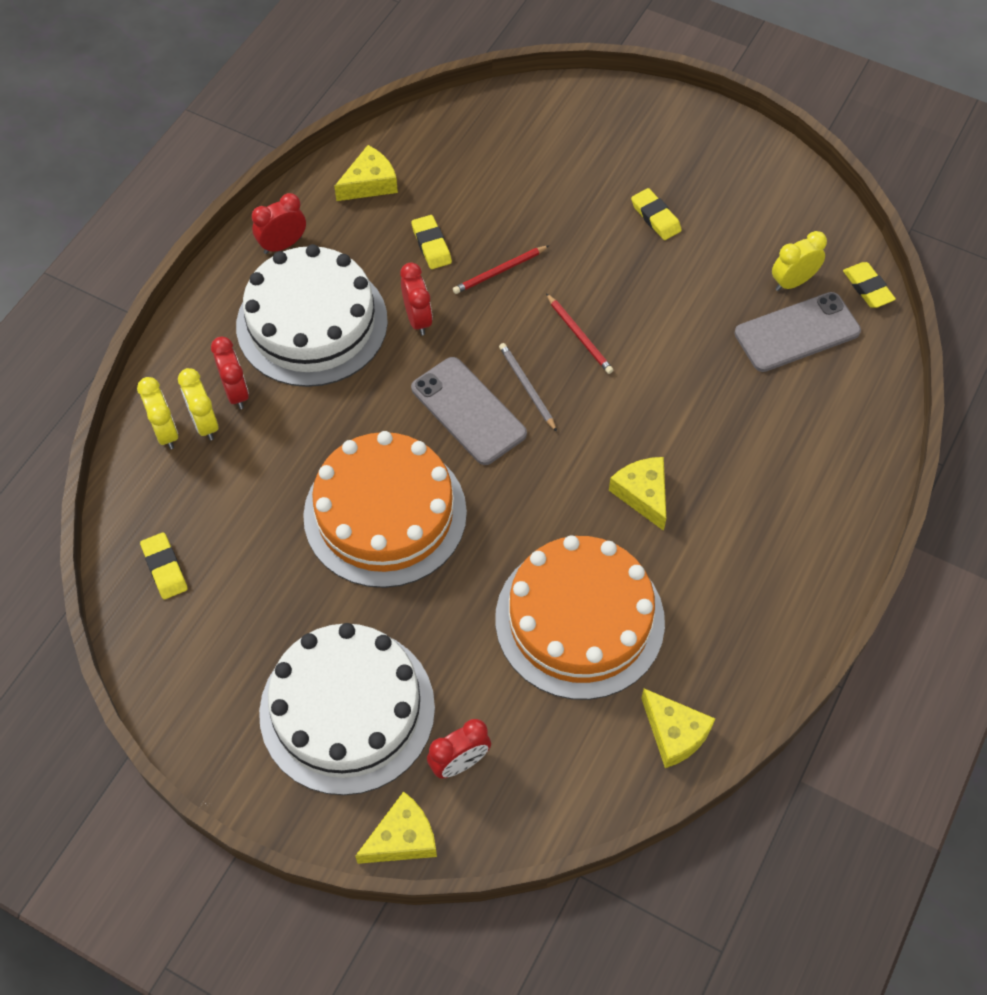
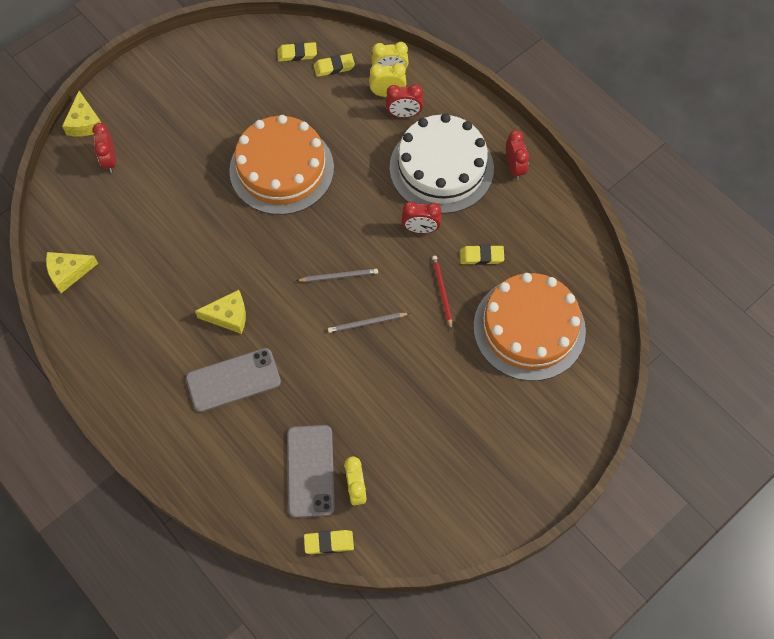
camera: 110 degrees right, 5 degrees up
white cake [259,623,435,795] -> none
yellow cheese [334,145,398,201] -> none
grey phone [411,357,527,465] -> grey phone moved to [186,348,281,412]
orange cake [495,535,665,700] -> orange cake moved to [473,273,586,381]
red pencil [546,293,613,374] -> grey pencil [328,313,410,333]
yellow eraser [631,188,682,240] -> yellow eraser moved to [314,54,355,77]

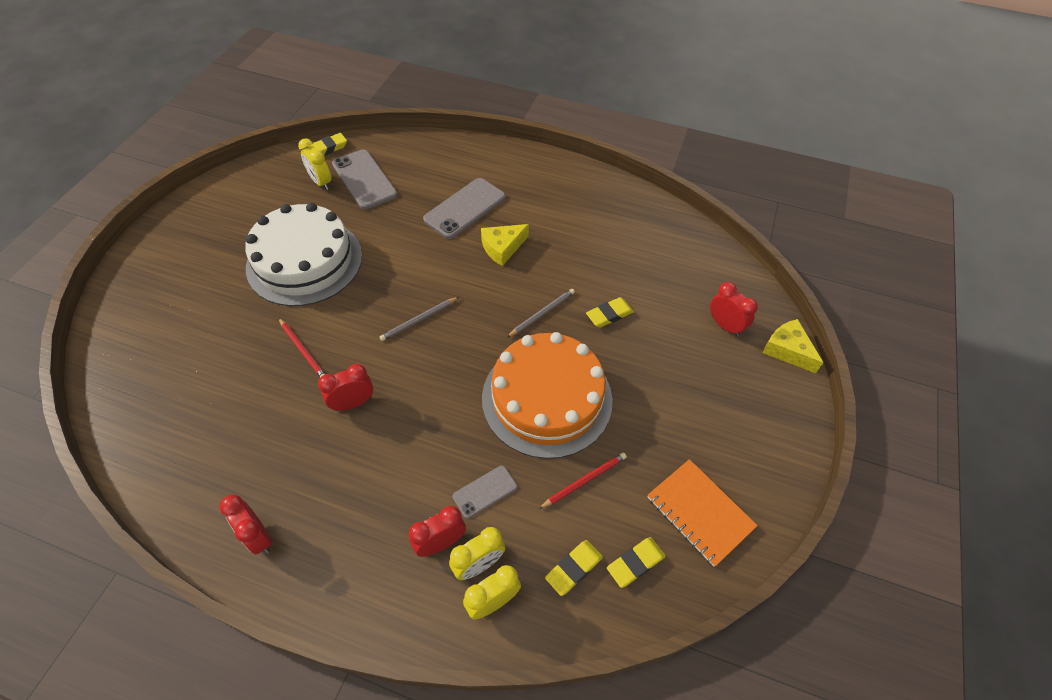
camera: 150 degrees right, 10 degrees down
yellow cheese [46,252,98,293] -> none
grey pencil [328,313,410,333] -> grey pencil moved to [507,289,575,337]
white cake [390,114,494,214] -> white cake moved to [245,203,362,306]
yellow eraser [460,245,504,265] -> yellow eraser moved to [586,297,634,328]
orange cake [473,273,586,381] -> none
none -> grey phone [453,466,517,519]
none -> red pencil [539,452,627,509]
none -> orange notebook [647,459,758,567]

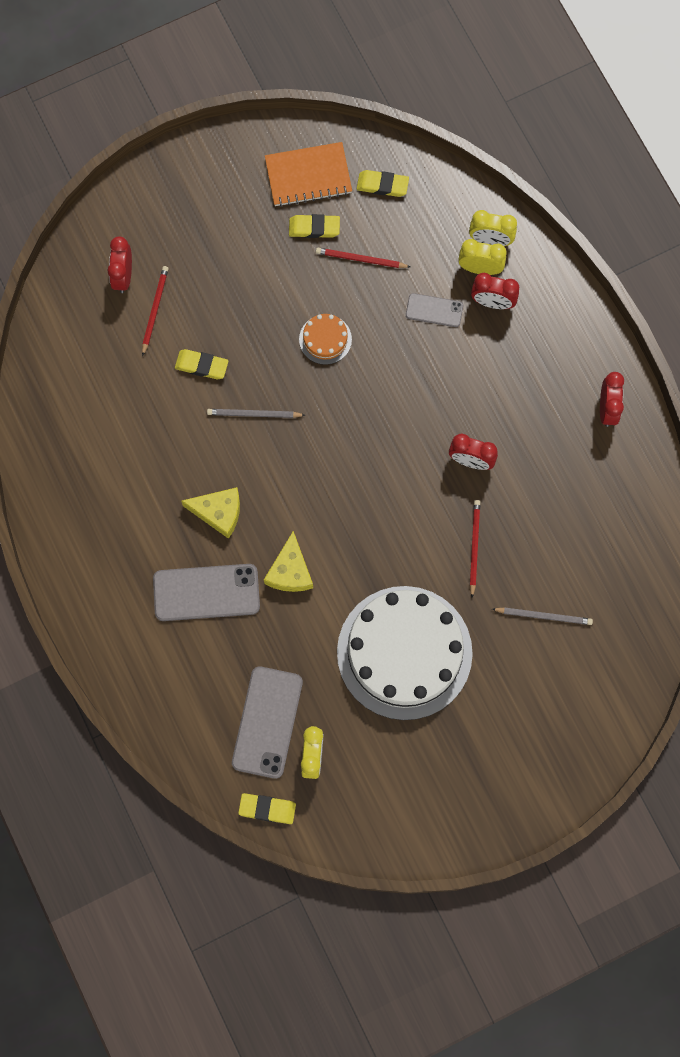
camera: 135 degrees left, 20 degrees up
grey pencil [380,297,459,341] -> grey pencil moved to [492,608,593,625]
orange cake [482,332,613,459] -> orange cake [299,314,352,365], size x0.41
yellow eraser [545,540,603,596] -> yellow eraser moved to [289,214,340,238]
orange notebook [647,459,758,567] -> orange notebook turned 75 degrees clockwise [265,142,352,207]
yellow cheese [762,319,824,373] -> yellow cheese moved to [264,531,313,592]
none -> red pencil [142,266,169,356]

